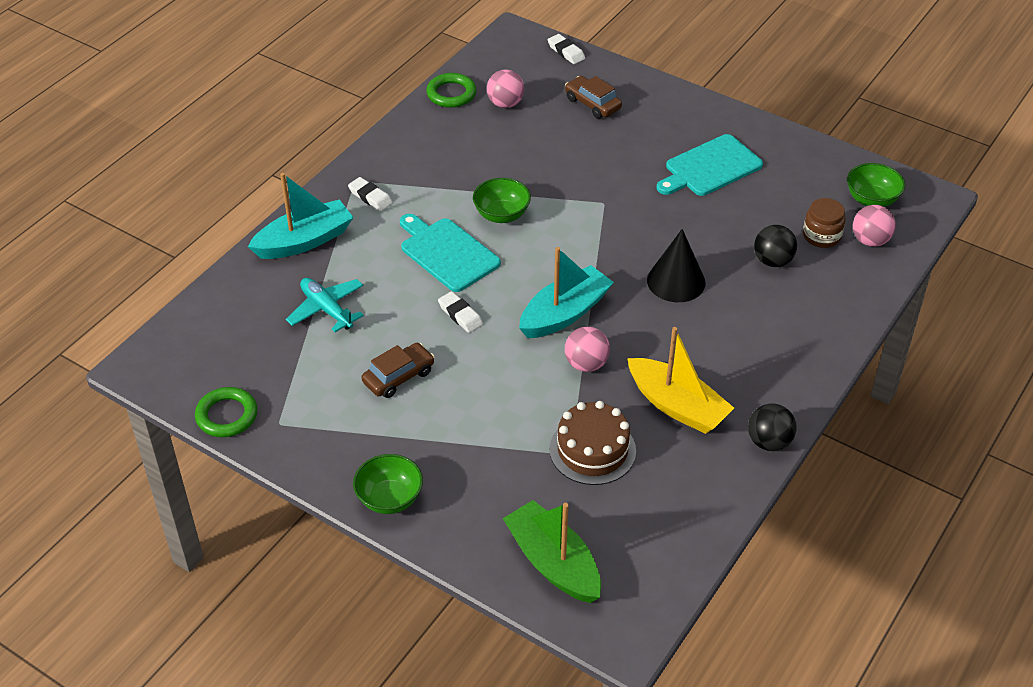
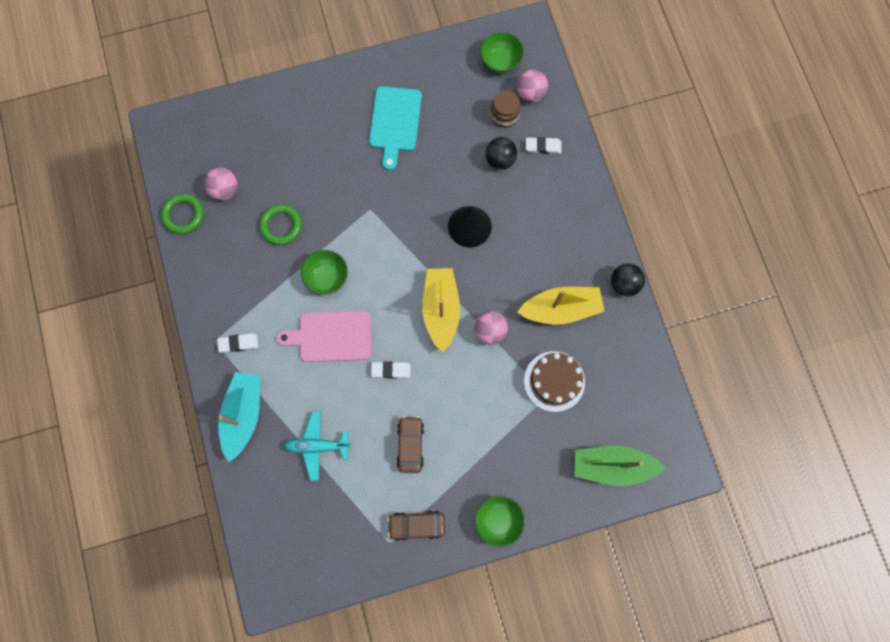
camera: 50 degrees left, 30 degrees up
green ring [195,387,257,437] -> green ring moved to [259,204,302,245]
turquoise cutting board [400,214,501,292] -> pink cutting board [276,311,372,362]
turquoise boat [519,247,614,338] -> yellow boat [422,268,460,352]
white eraser [548,34,585,64] -> white eraser moved to [526,137,562,154]
brown car [565,76,622,119] -> brown car moved to [387,510,445,541]

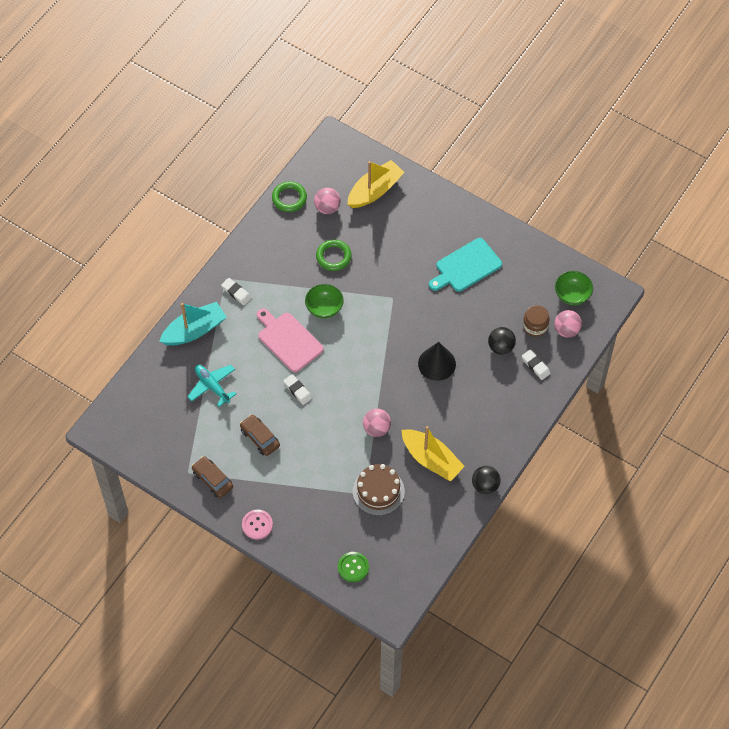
camera: 50 degrees right, 15 degrees down
brown car [396,416,424,473] -> brown car turned 90 degrees counterclockwise [240,414,280,456]
yellow boat [422,268,460,352] -> yellow boat moved to [347,160,405,208]
green bowl [475,495,525,547] -> pink button [242,510,273,540]
green boat [575,446,665,486] -> green button [338,552,369,582]

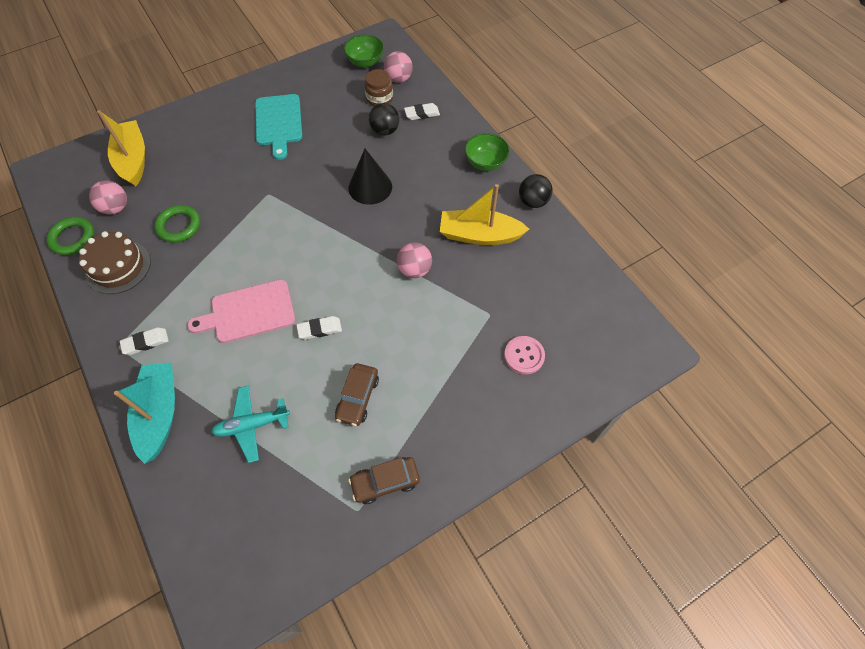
camera: 65 degrees left, 0 degrees up
brown car [240,414,280,456] -> brown car turned 60 degrees counterclockwise [335,363,379,426]
pink button [242,510,273,540] -> pink button moved to [504,336,545,374]
green bowl [305,284,343,319] -> green bowl moved to [465,133,510,171]
green button [338,552,369,582] -> none
brown cake [353,464,405,516] -> brown cake moved to [79,231,151,294]
yellow boat [401,426,465,481] -> yellow boat turned 150 degrees counterclockwise [440,184,529,245]

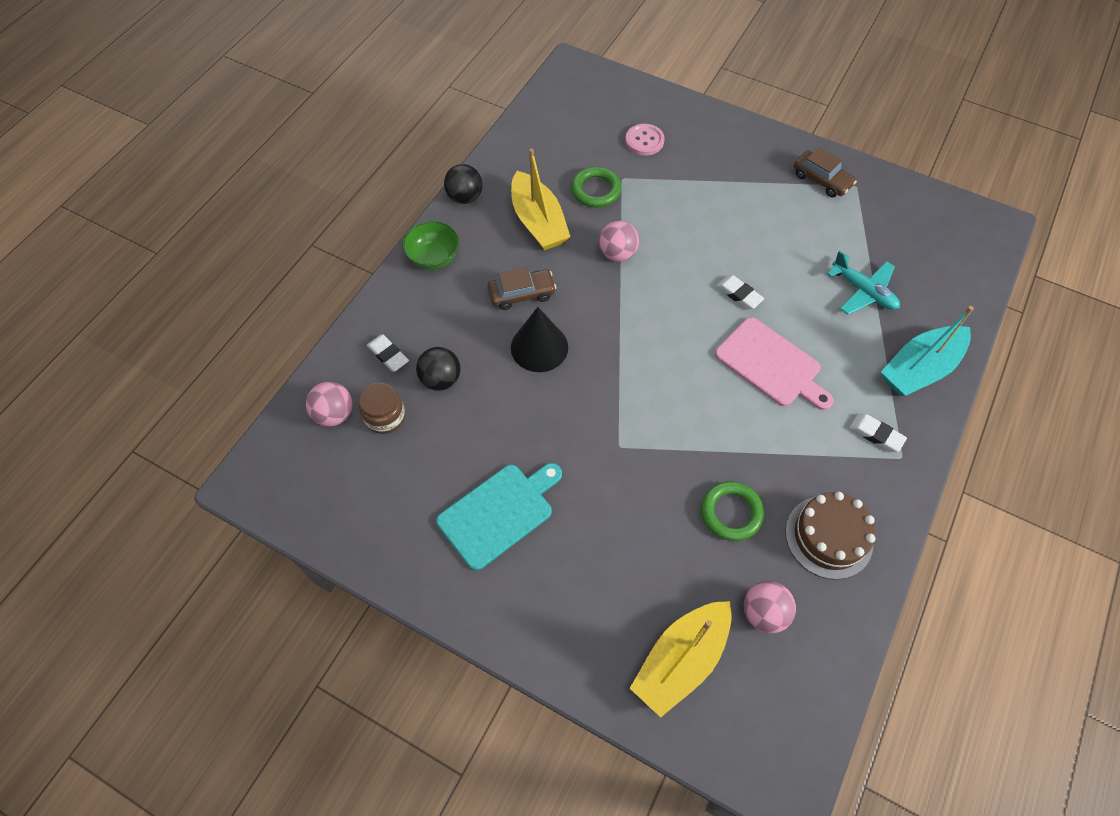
camera: 120 degrees left, 0 degrees up
green ring [46,217,95,255] -> green ring moved to [571,167,621,207]
brown car [335,363,379,426] -> brown car moved to [488,267,556,310]
green bowl [344,35,384,68] -> none

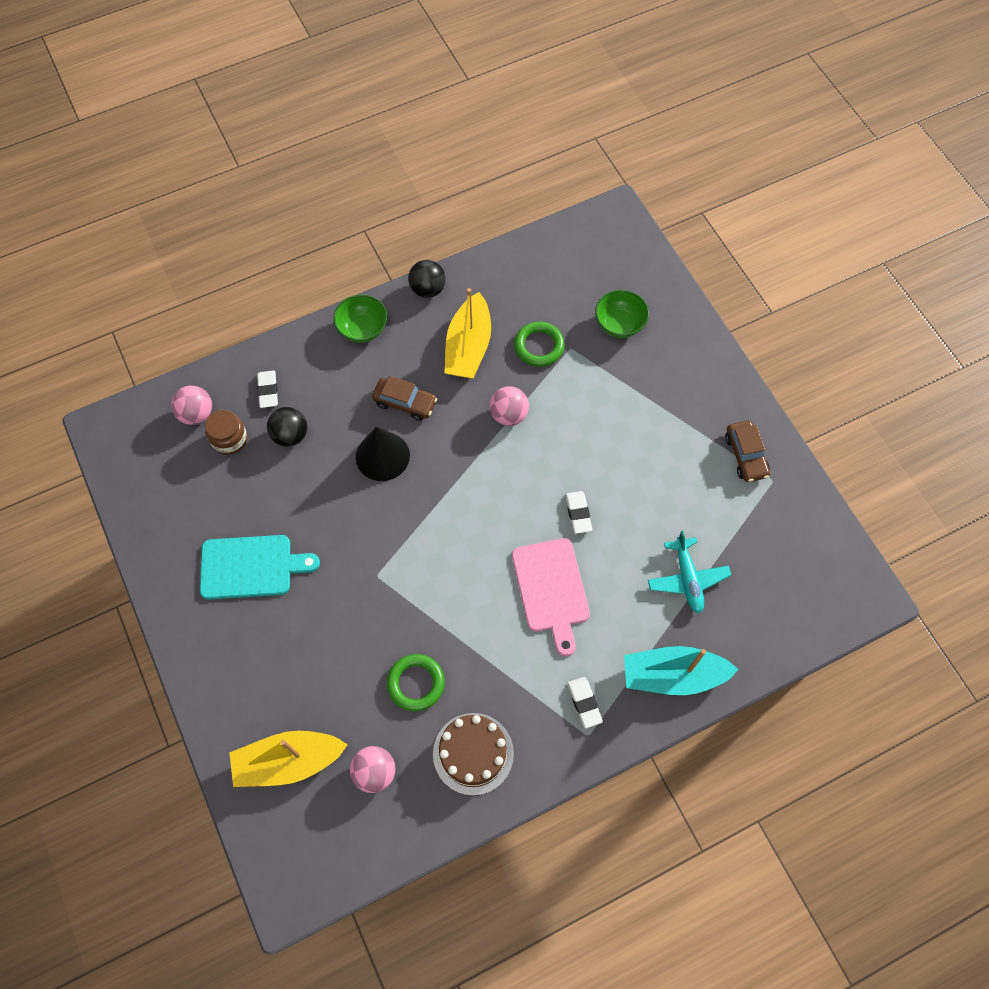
camera: 35 degrees right, 5 degrees up
pink button [625,124,665,155] -> green bowl [595,290,649,338]

